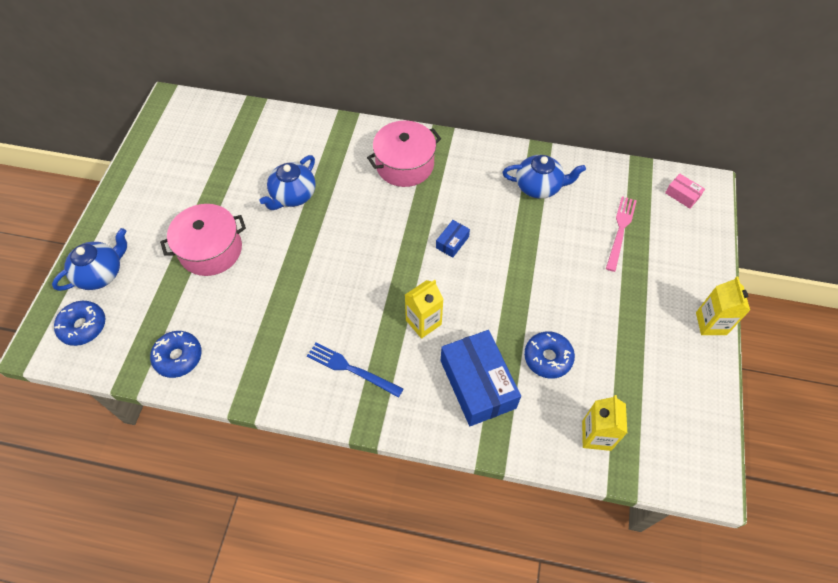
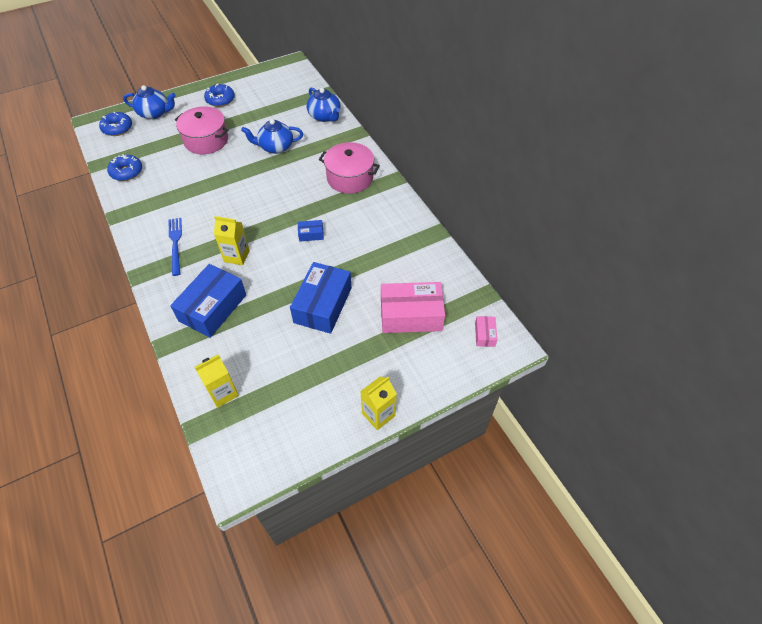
camera: 50 degrees right, 5 degrees down
blue teapot [502,155,586,199] -> blue teapot moved to [307,87,340,122]
blue donut [524,331,575,379] -> blue donut moved to [204,83,235,107]
pink fork [606,196,637,272] -> pink box [381,282,445,333]
none -> blue box [290,262,352,334]

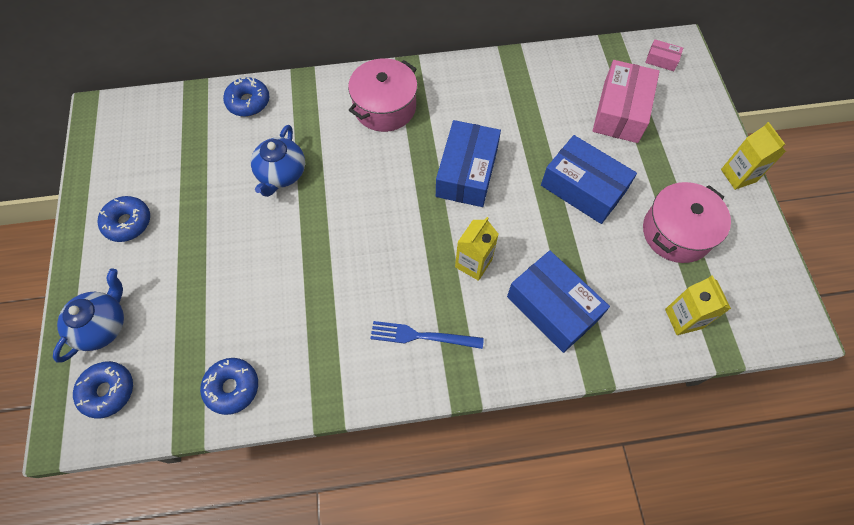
camera: 70 degrees left, 10 degrees up
pink pot [175,106,229,154] -> pink pot moved to [643,182,731,263]
blue box [298,220,324,242] -> blue box [436,120,501,207], size x2.21
blue teapot [307,87,340,122] -> blue donut [223,77,269,117]

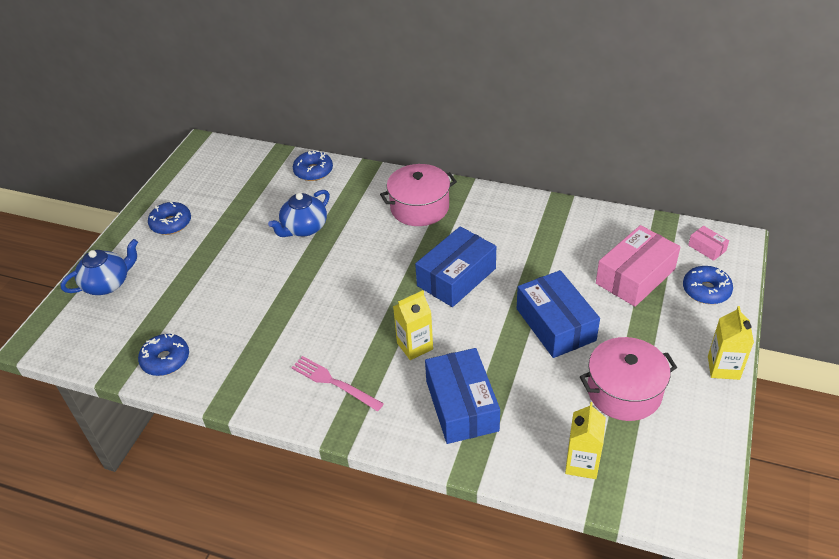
camera: 30 degrees right, 20 degrees down
blue donut [73,361,133,419] -> blue donut moved to [683,266,733,304]
blue fork [370,321,484,349] -> pink fork [291,356,384,411]

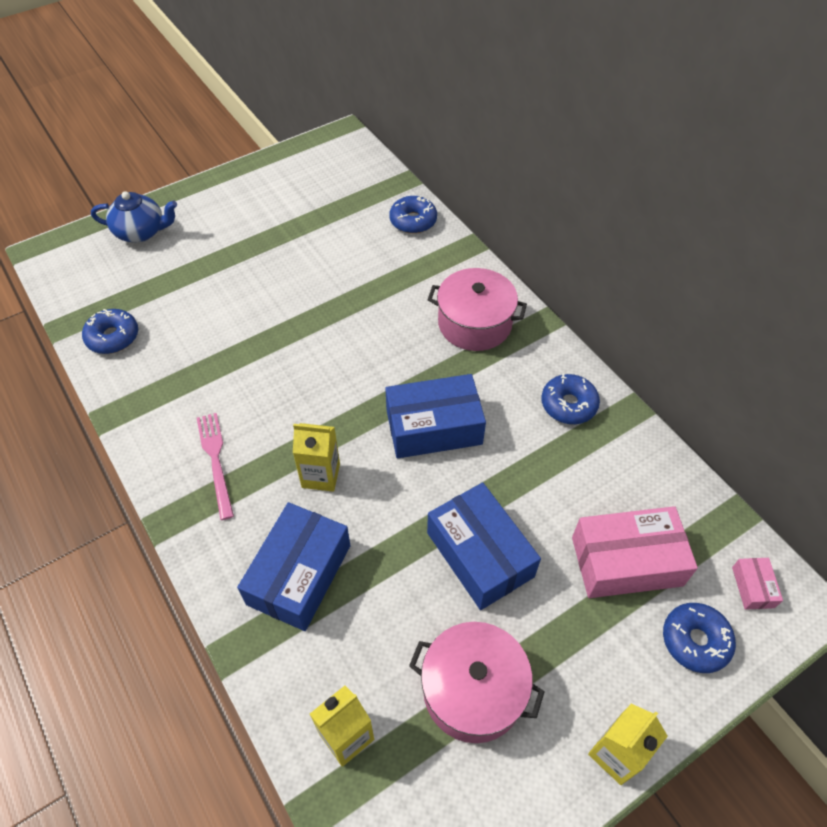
camera: 35 degrees right, 10 degrees up
blue donut [148,202,191,235] -> blue donut moved to [541,374,600,424]
blue teapot [268,190,330,237] -> none
blue box [517,270,600,358] -> blue box turned 45 degrees counterclockwise [427,483,541,610]

